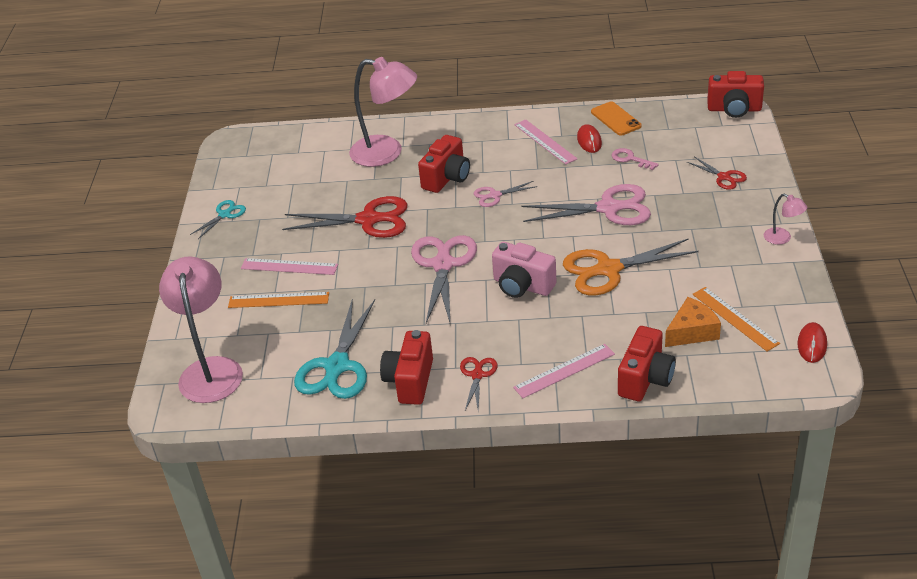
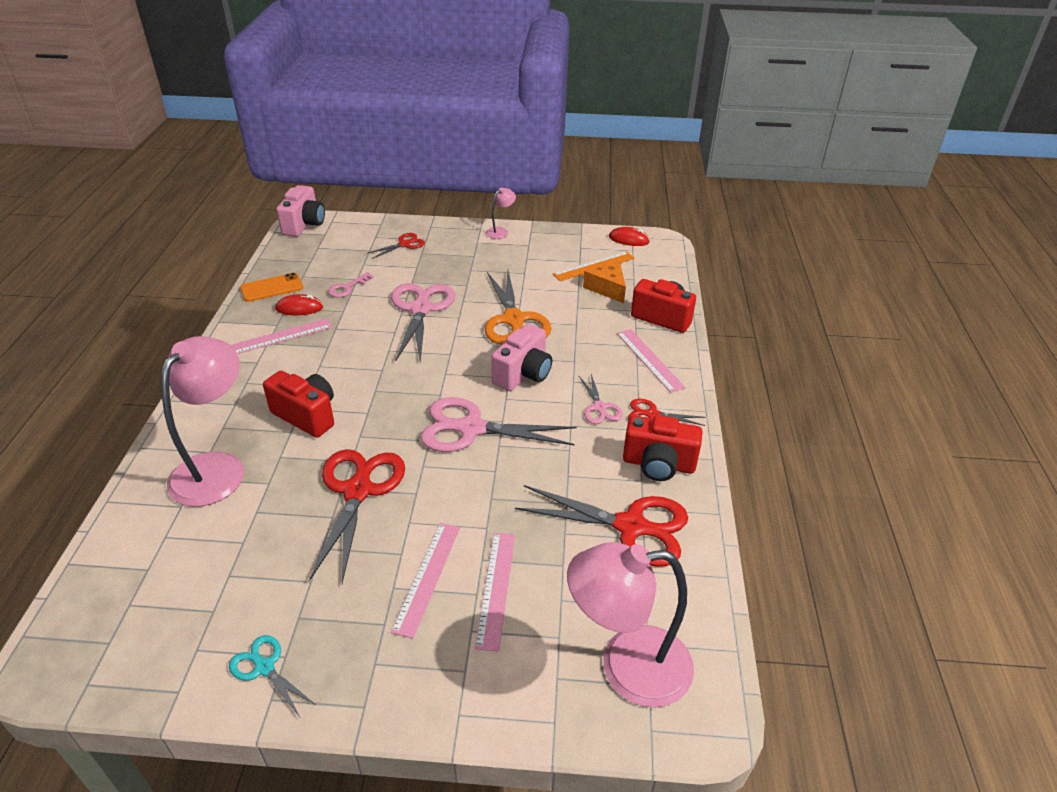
camera: 90 degrees left, 0 degrees up
orange ruler [228,292,329,308] -> pink ruler [475,533,515,652]
turquoise scissors [294,298,375,399] -> red scissors [515,485,688,567]
pink scissors [474,181,537,207] -> pink scissors moved to [579,374,623,424]
red camera [707,71,764,118] -> pink camera [276,185,325,237]

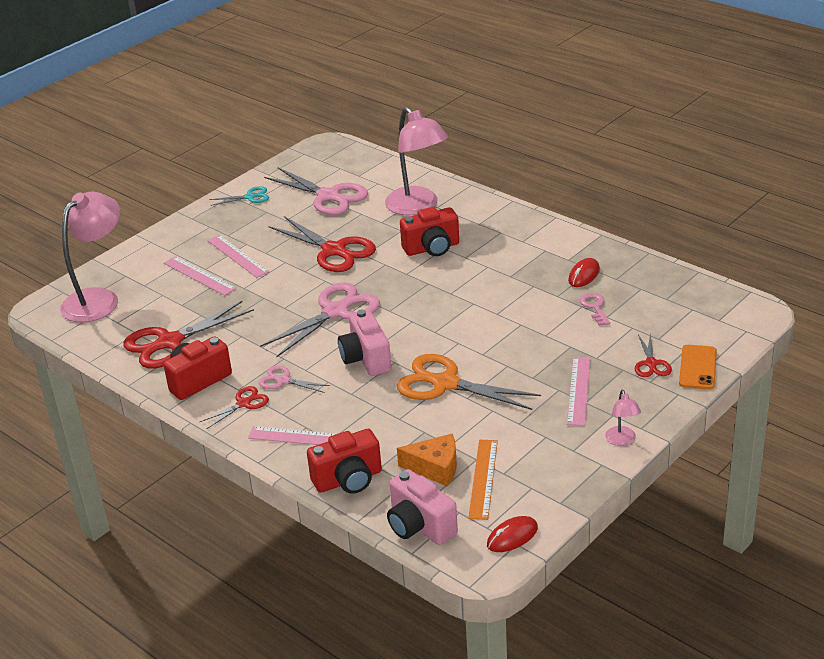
camera: 130 degrees right, 5 degrees down
pink ruler [231,318,332,354] -> pink ruler moved to [567,357,591,426]
orange phone [240,273,303,302] -> orange phone moved to [679,345,717,389]
pink camera [276,185,325,237] -> pink camera moved to [387,469,458,545]
pink scissors [391,283,455,362] -> pink scissors moved to [264,167,368,215]

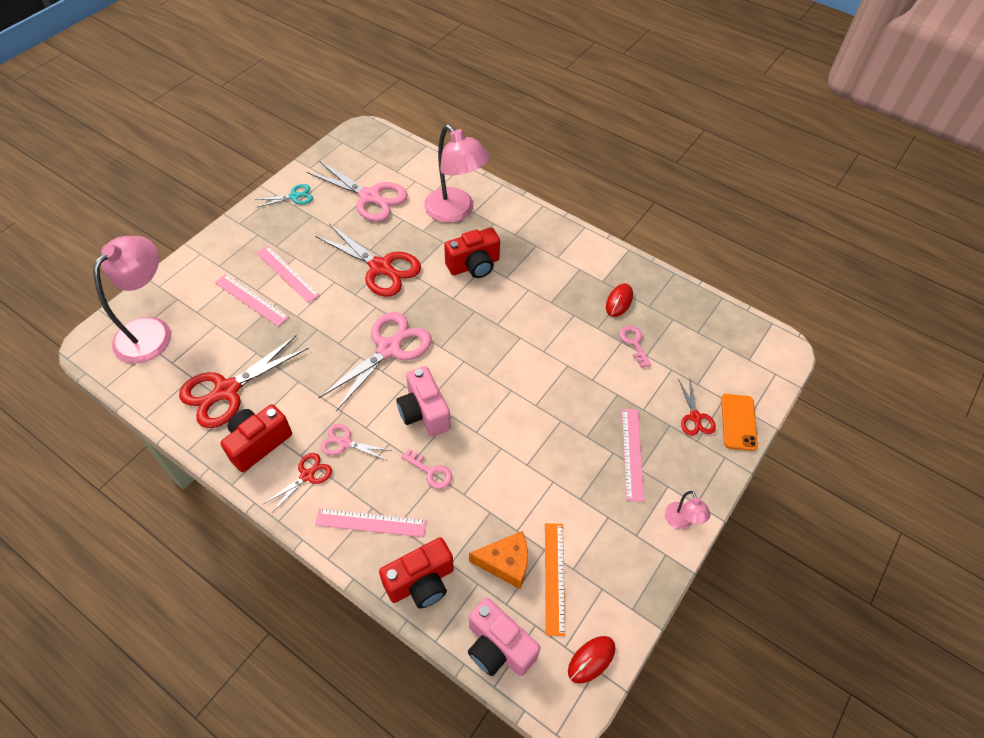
camera: 10 degrees left, 20 degrees up
orange scissors [397,354,541,410] -> none
none -> pink key [401,449,452,489]

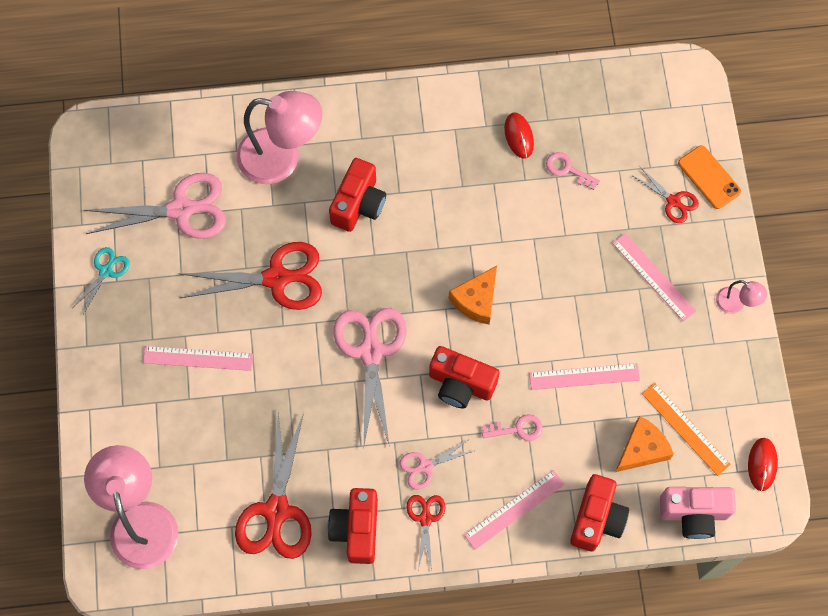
camera: 40 degrees left, 15 degrees up
pink ruler [215,274,289,327] -> pink ruler moved to [529,363,640,390]
pink camera [396,366,451,437] -> red camera [429,346,499,408]
none -> orange cheese [449,266,497,325]

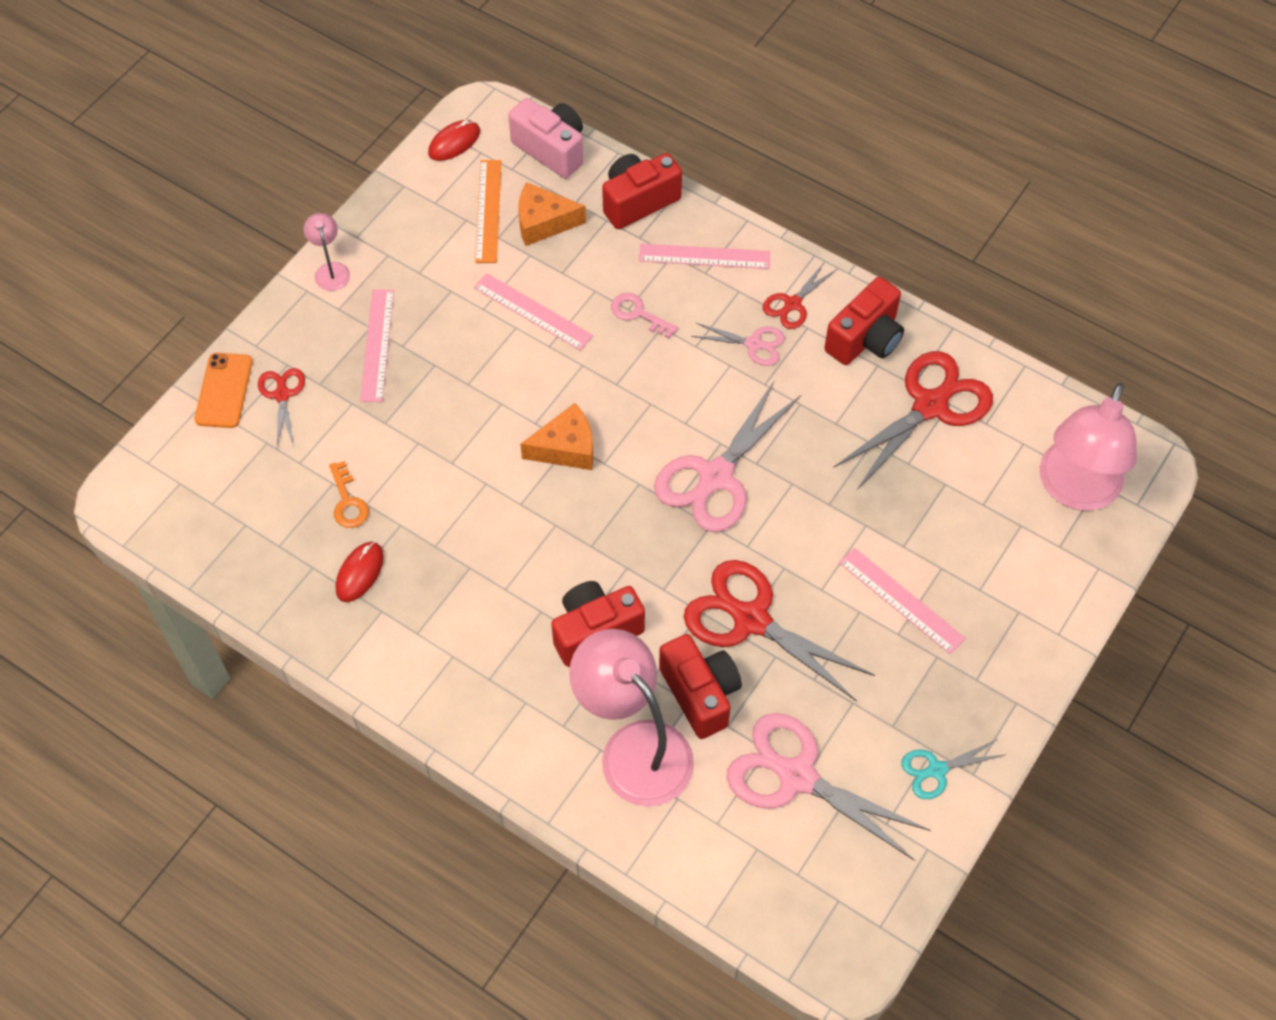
camera: 140 degrees left, 10 degrees down
red camera [429,346,499,408] -> red camera moved to [659,634,742,739]
pink key [546,152,600,190] -> orange key [329,461,369,528]

